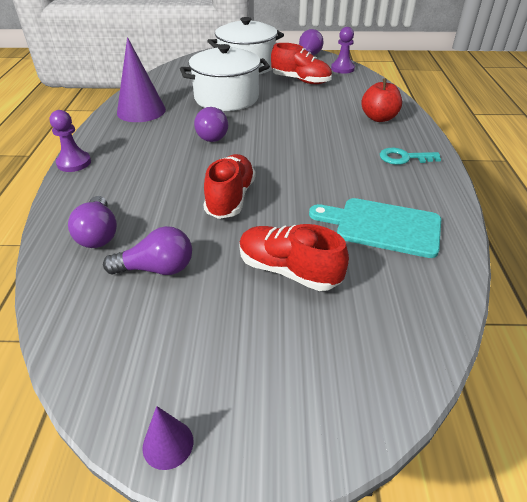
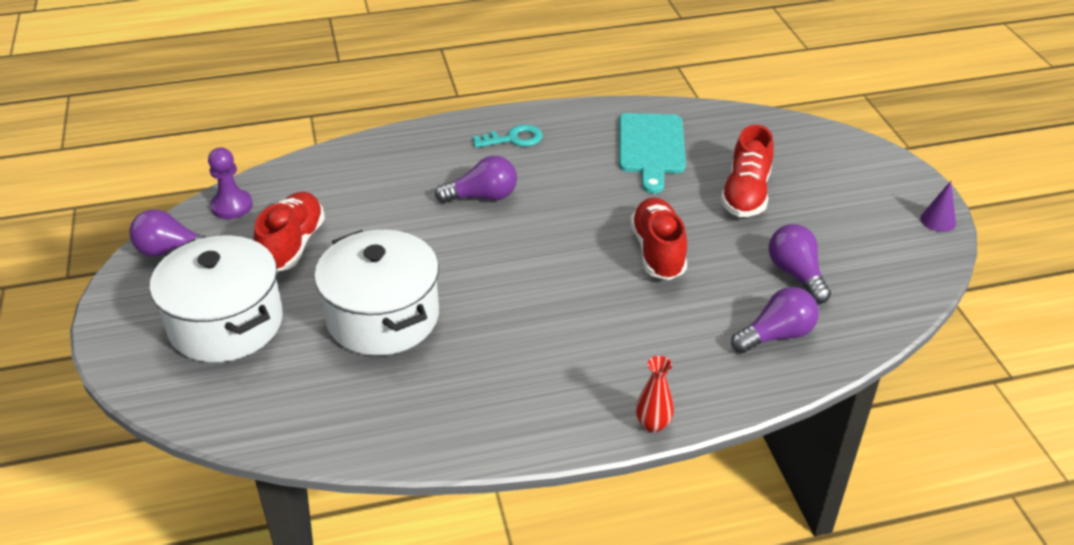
camera: 105 degrees left, 0 degrees up
purple pawn [50,110,91,172] -> red vase [636,356,674,433]
purple cone [117,37,166,122] -> none
purple light bulb [194,107,228,142] -> purple light bulb moved to [435,156,517,203]
red shoe [203,154,256,219] -> red shoe turned 90 degrees clockwise [630,197,687,280]
red apple [361,78,402,122] -> none
turquoise key [380,148,441,165] -> turquoise key turned 90 degrees counterclockwise [473,125,543,148]

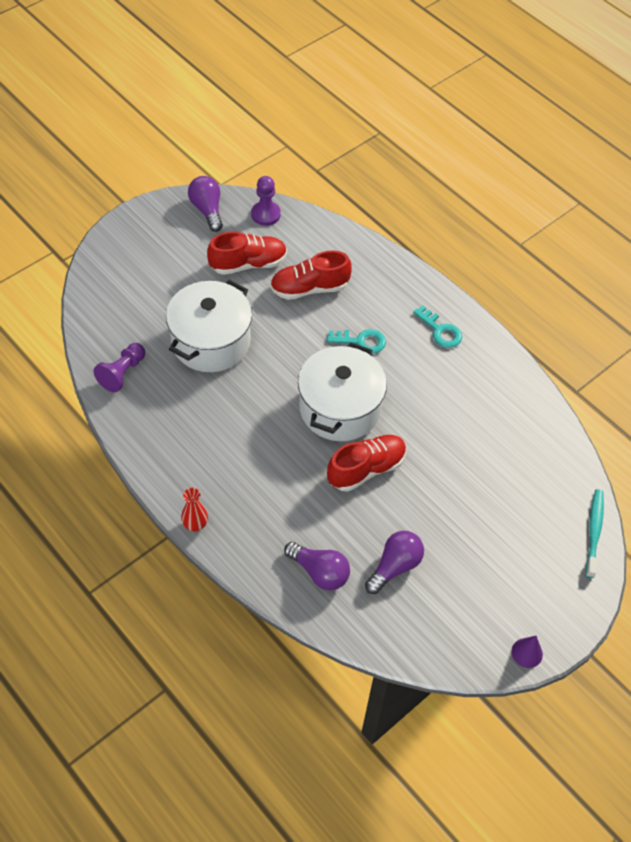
camera: 60 degrees right, 15 degrees up
white pot [150,235,283,362] -> white pot moved to [298,342,387,441]
purple light bulb [435,156,517,203] -> turquoise key [327,329,386,354]
turquoise cutting board [619,113,686,194] -> none
red shoe [721,125,774,217] -> red shoe moved to [270,251,352,300]
none -> purple pawn [94,343,145,392]
none -> turquoise toothbrush [586,489,604,578]

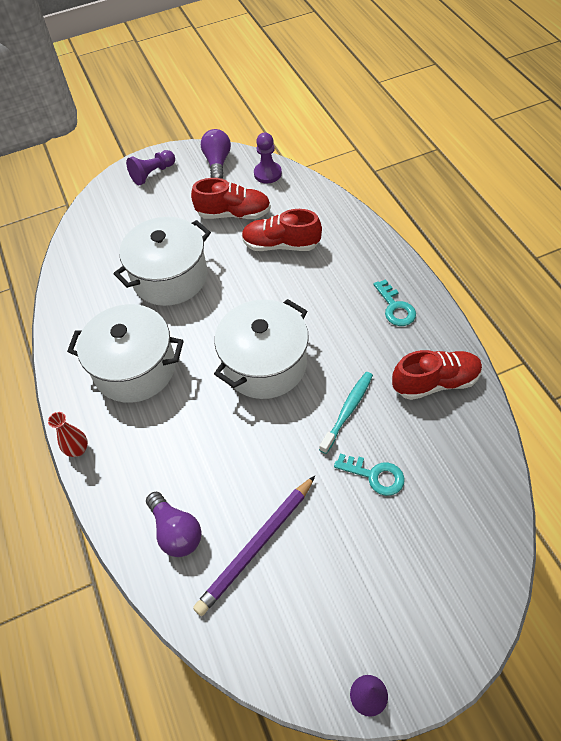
camera: 25 degrees right, 0 degrees up
purple pawn [94,343,145,392] -> purple pawn moved to [126,150,175,185]
turquoise key [327,329,386,354] -> turquoise key moved to [334,453,405,496]
red shoe [327,435,407,492] -> red shoe moved to [392,350,482,400]
purple light bulb [365,531,424,594] -> purple pencil [193,476,315,616]
turquoise toothbrush [586,489,604,578] -> turquoise toothbrush moved to [319,372,373,454]
none -> white pot [67,304,184,403]

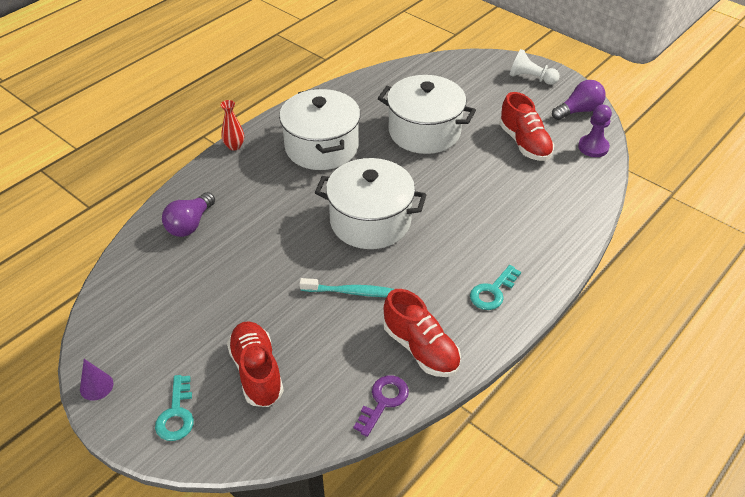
camera: 60 degrees right, 10 degrees down
purple pawn [126,150,175,185] -> white pawn [510,49,560,85]
purple pencil [193,476,315,616] -> none
red shoe [242,209,322,251] -> red shoe moved to [227,321,284,407]
turquoise key [334,453,405,496] -> turquoise key moved to [155,375,194,441]
none -> purple key [354,375,409,437]

